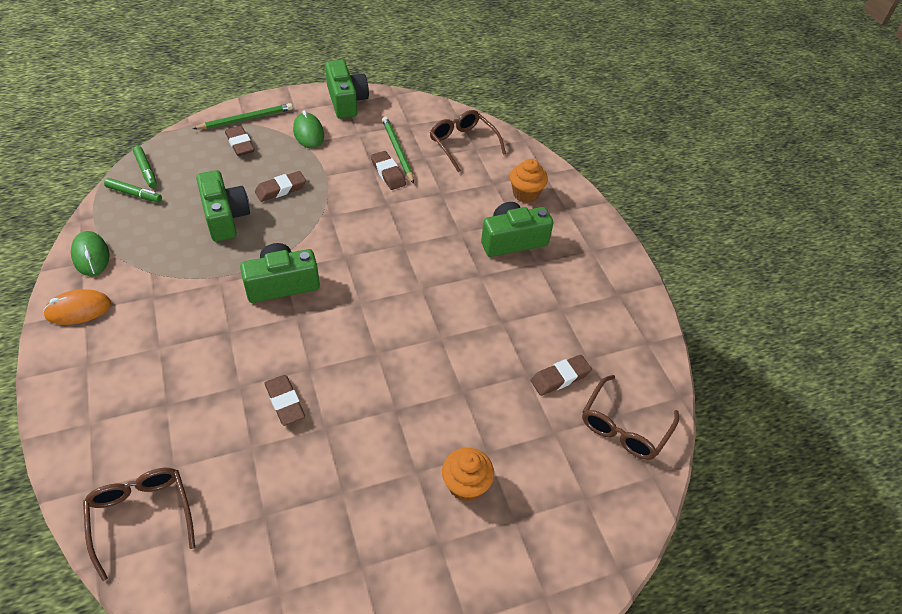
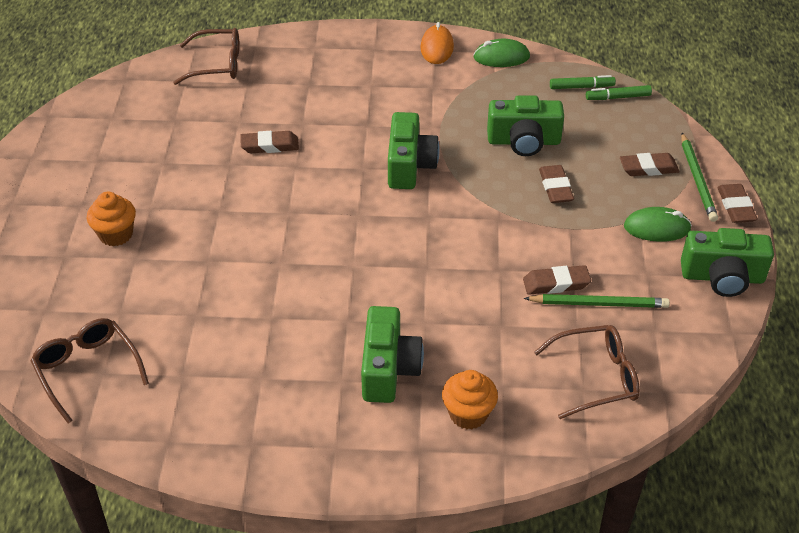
camera: 115 degrees right, 5 degrees down
green marker [104,178,162,202] -> green marker turned 135 degrees counterclockwise [550,75,616,89]
brown eraser [530,355,592,396] -> brown eraser moved to [717,184,758,223]

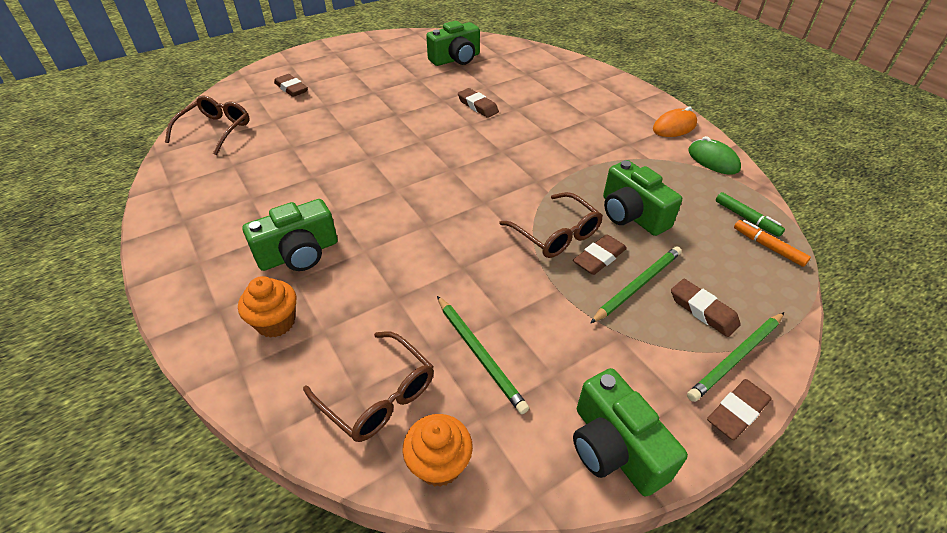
camera: 55 degrees right, 0 degrees up
orange cupcake [87,192,136,246] -> orange cupcake moved to [402,414,473,487]
brown glasses [173,28,239,85] -> brown glasses moved to [499,192,603,258]
green camera [388,112,439,189] -> green camera moved to [426,21,480,66]
brown eraser [523,265,591,295] -> brown eraser moved to [274,74,308,97]
green marker [586,85,652,100] -> orange marker [734,220,811,267]
green mouse [624,207,692,242] -> none
none -> green pencil [590,246,682,323]

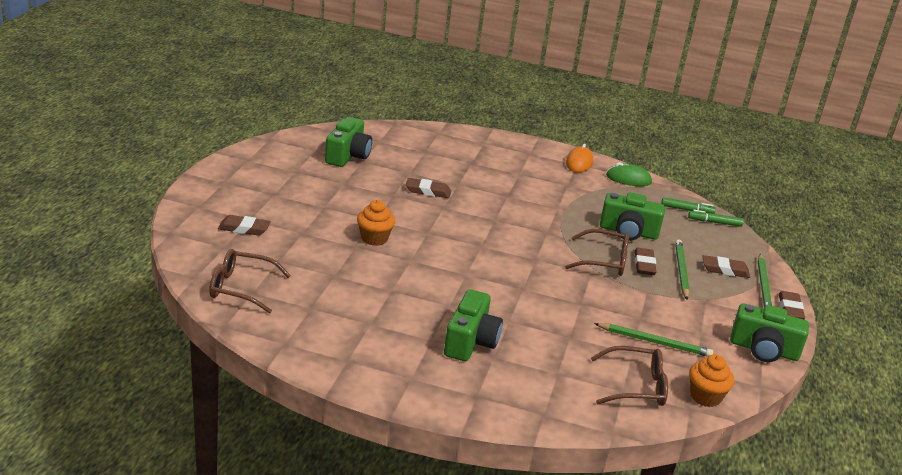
camera: 45 degrees left, 15 degrees down
brown glasses [165,95,250,156] -> brown glasses turned 60 degrees counterclockwise [209,249,291,313]
orange cupcake [238,276,297,338] -> orange cupcake moved to [357,200,395,246]
orange marker [734,220,811,267] -> green marker [688,210,744,227]

